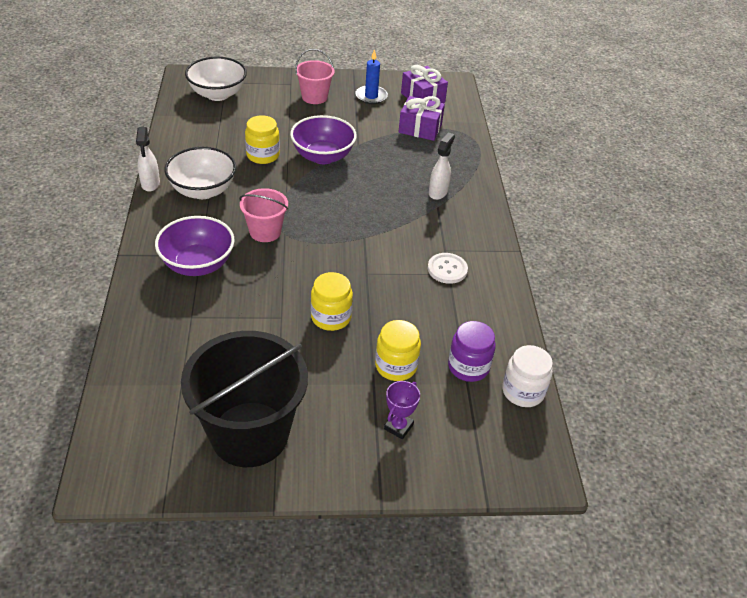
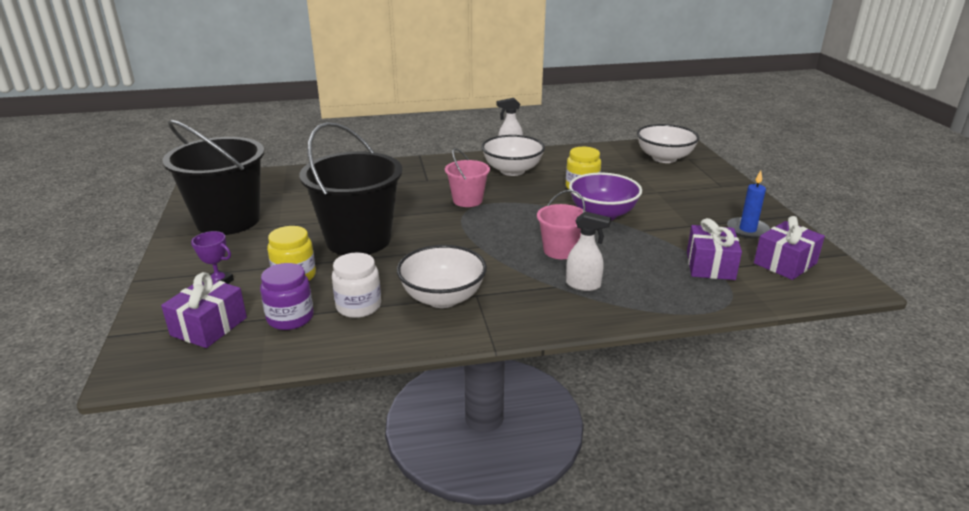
camera: 85 degrees right, 15 degrees down
purple bowl [155,216,235,276] -> none
pink bucket [295,49,335,104] -> pink bucket moved to [537,190,585,259]
yellow jar [311,272,353,331] -> black bucket [299,122,403,255]
white button [428,253,468,284] -> white bowl [397,245,487,308]
white jar [502,345,553,407] -> white jar moved to [332,252,381,318]
none -> purple gift [161,272,247,348]

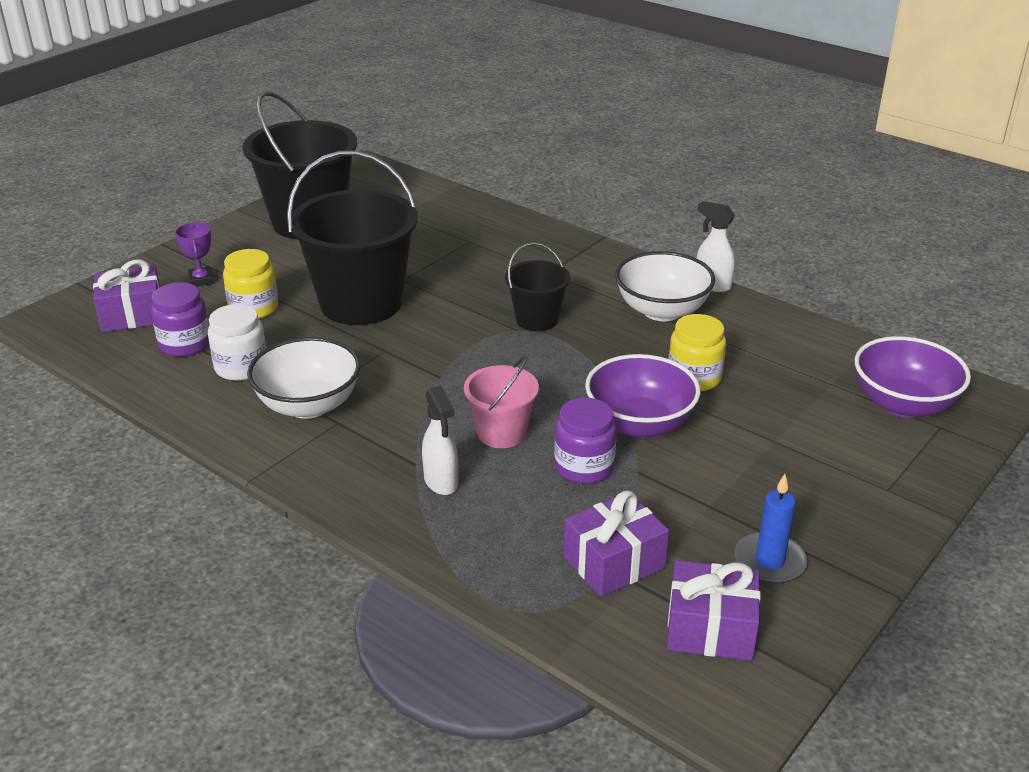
camera: 50 degrees right, 5 degrees up
pink bucket [445,148,490,207] -> black bucket [505,242,570,331]
white bowl [637,124,700,163] -> purple bowl [855,336,971,418]
none -> purple jar [554,398,616,484]

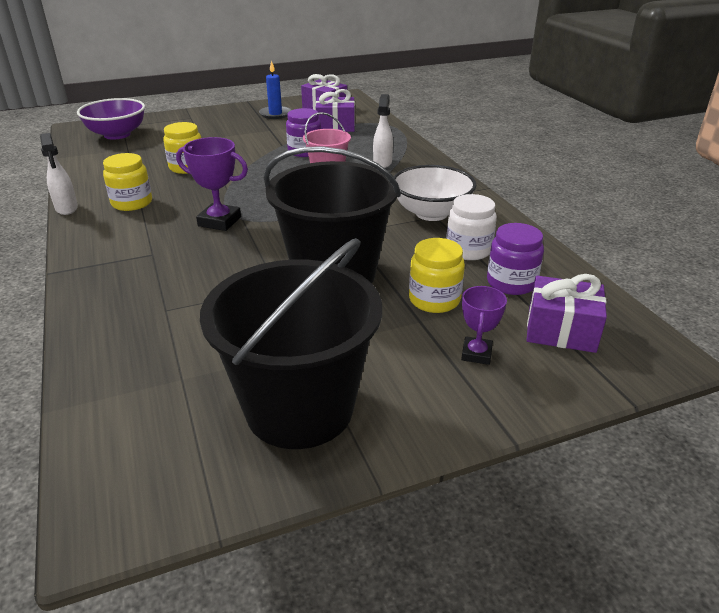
camera: 150 degrees left, 0 degrees up
black bucket [505,242,570,331] -> purple trophy [176,137,248,231]
purple bowl [585,354,700,438] -> none
white bowl [615,251,715,321] -> yellow jar [103,153,152,211]

